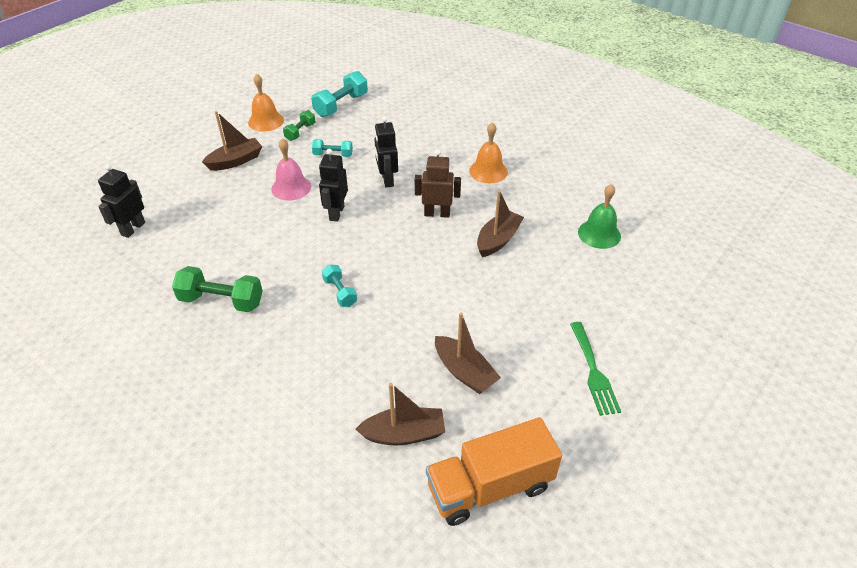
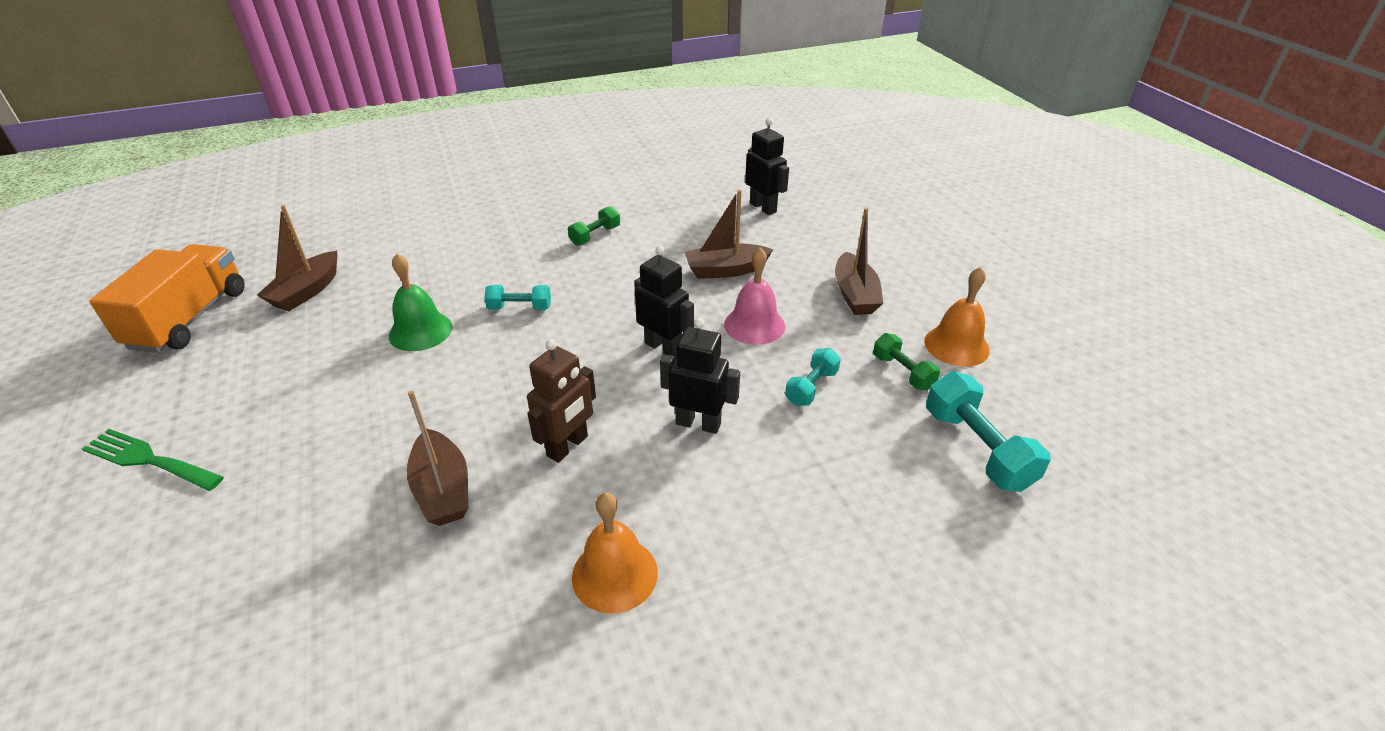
camera: 120 degrees right, 5 degrees down
green dumbbell [172,266,263,312] -> green dumbbell [568,206,620,246], size x0.59
brown boat [435,313,501,394] -> brown boat moved to [684,190,773,279]
green bell [578,184,621,249] -> green bell moved to [389,253,452,351]

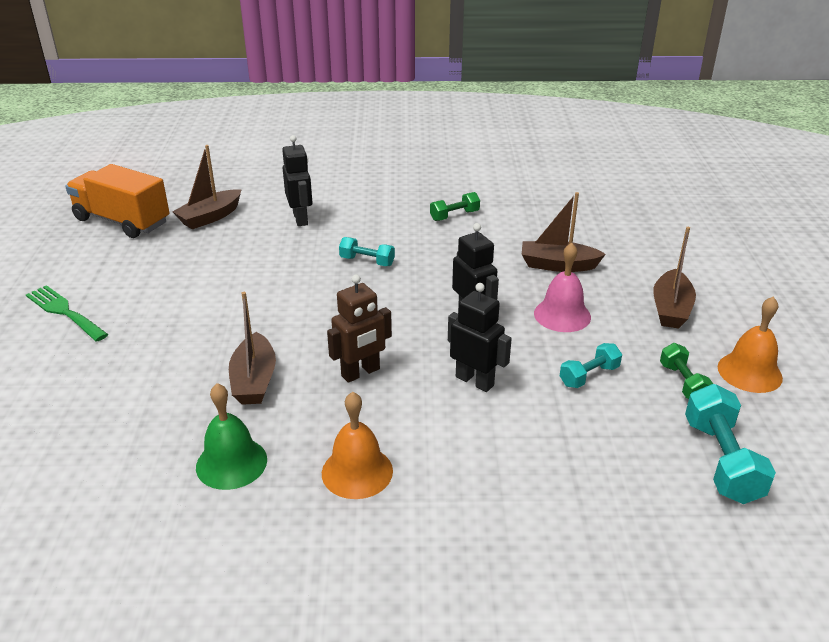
camera: 20 degrees right, 5 degrees down
orange truck [89,244,245,353] -> orange truck turned 90 degrees counterclockwise [65,164,169,238]
green bell [389,253,452,351] -> green bell moved to [196,383,267,490]
black robot [745,118,789,215] -> black robot moved to [282,135,313,226]

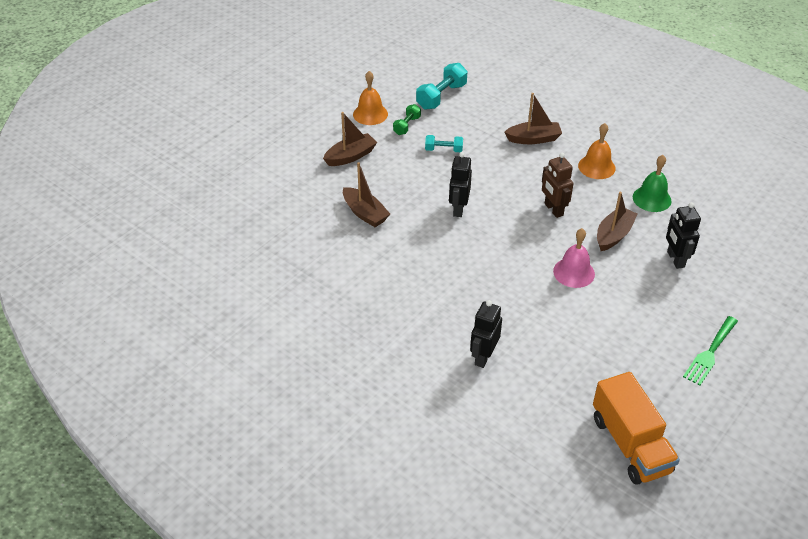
camera: 140 degrees left, 10 degrees up
green fork [26,285,108,342] -> green fork turned 45 degrees clockwise [683,316,738,386]
brown boat [173,145,242,229] -> brown boat moved to [504,93,562,144]
brown robot [327,275,392,383] -> brown robot turned 120 degrees counterclockwise [542,153,574,218]
turquoise dumbbell [339,237,395,266] -> none
green dumbbell [430,192,480,221] -> none
black robot [448,283,512,392] -> black robot moved to [666,202,701,269]
pink bell [534,243,591,332] -> pink bell moved to [553,228,595,288]

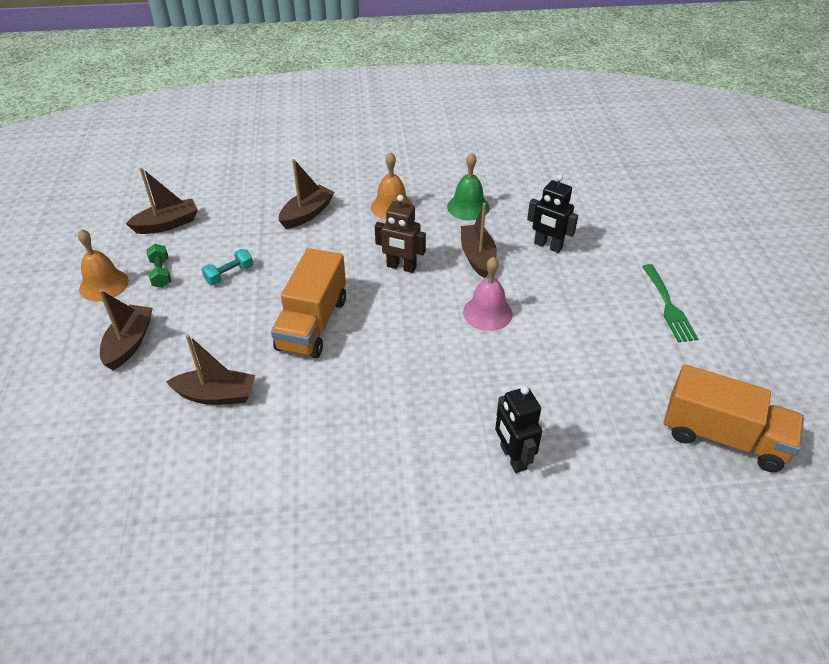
camera: 45 degrees left, 0 degrees up
turquoise dumbbell [416,63,468,110] -> brown boat [126,168,198,234]
black robot [449,152,472,217] -> orange truck [271,248,346,358]

